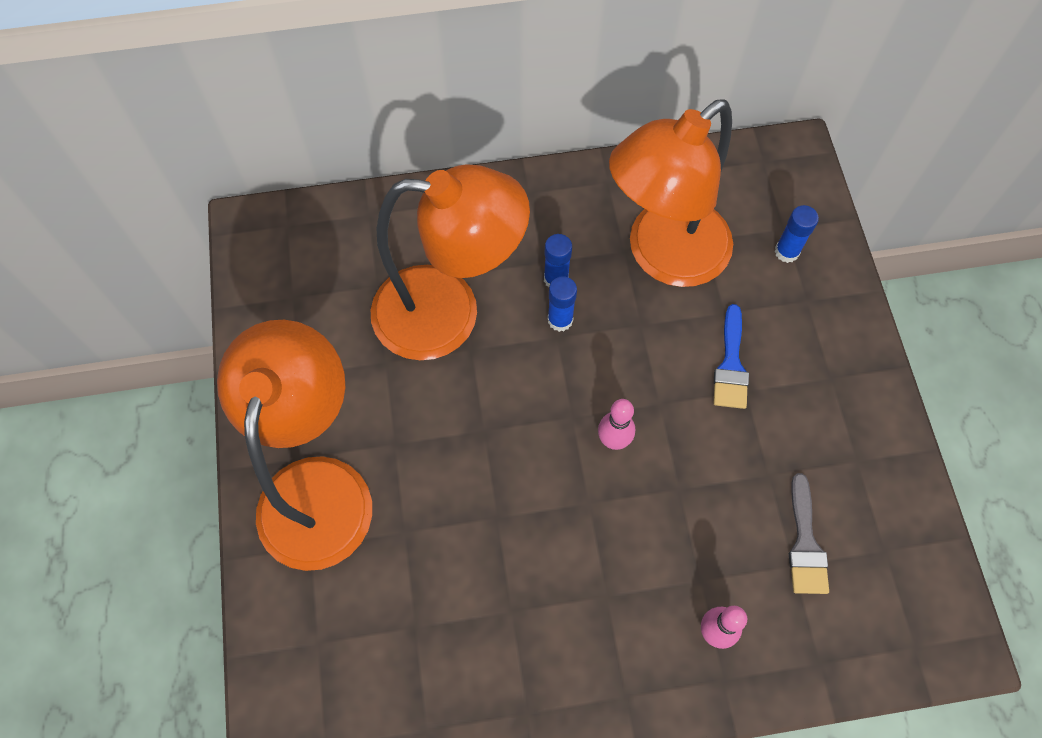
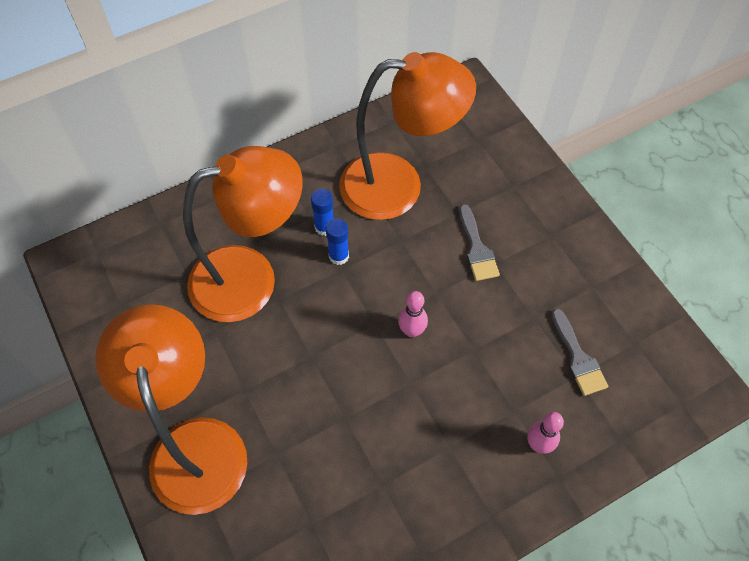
camera: 20 degrees left, 5 degrees down
orange lamp [609,99,733,287] -> orange lamp turned 120 degrees counterclockwise [339,52,476,220]
blue brush [714,304,749,409] -> grey brush [459,204,500,281]
blue glue stick [774,205,819,263] -> none

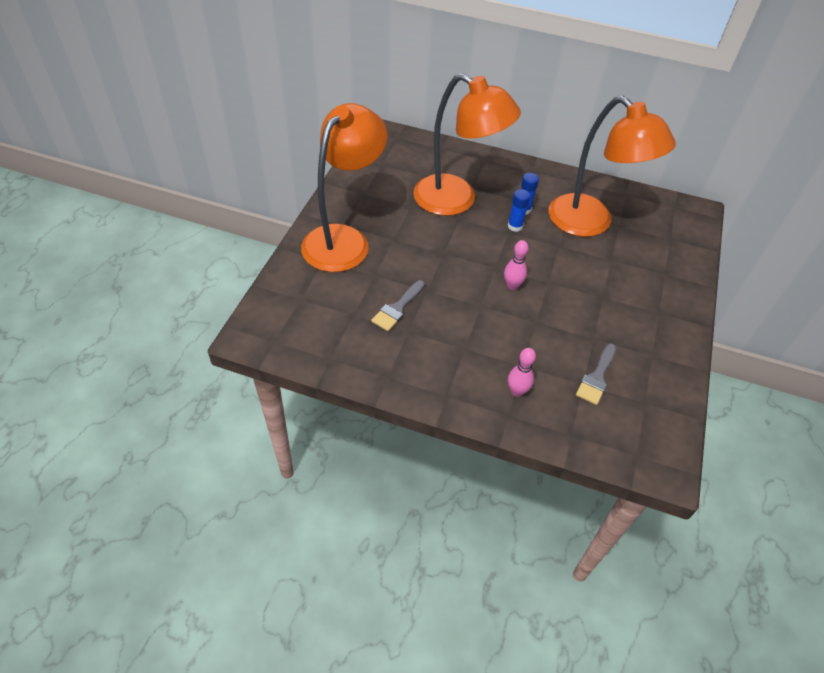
camera: 45 degrees right, 10 degrees down
grey brush [459,204,500,281] -> grey brush moved to [371,280,425,331]

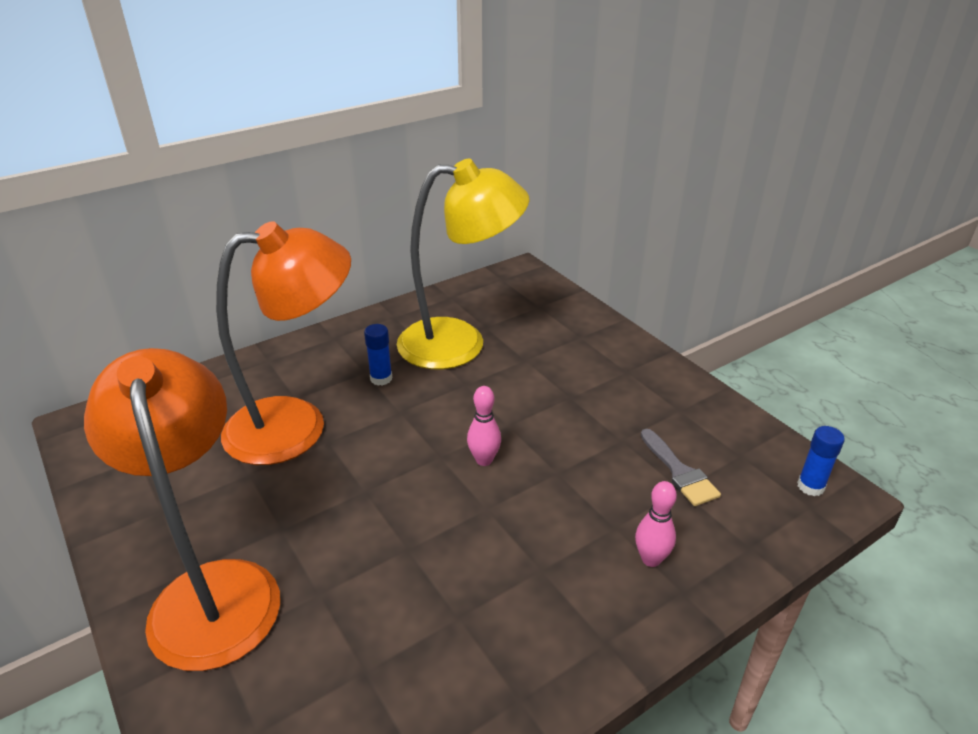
camera: 50 degrees left, 15 degrees down
grey brush [371,280,425,331] -> none
blue glue stick [508,189,530,232] -> blue glue stick moved to [797,426,845,496]
orange lamp [548,96,676,237] -> yellow lamp [397,159,530,369]

